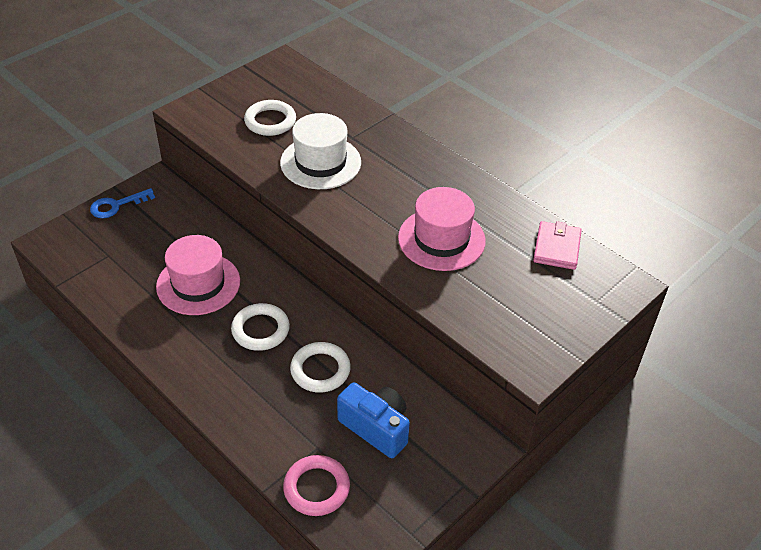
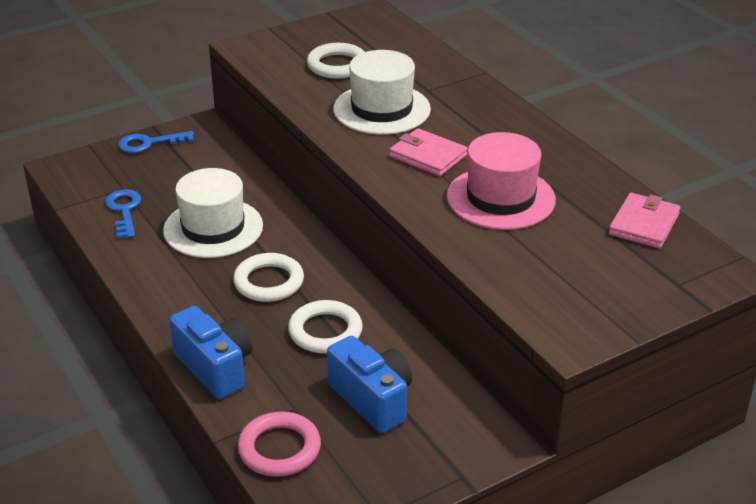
camera: 15 degrees right, 10 degrees down
pink hat [156,235,240,315] -> white hat [163,168,263,258]
none -> blue key [105,189,141,239]
none -> blue camera [169,306,252,399]
none -> pink wallet [390,128,468,176]

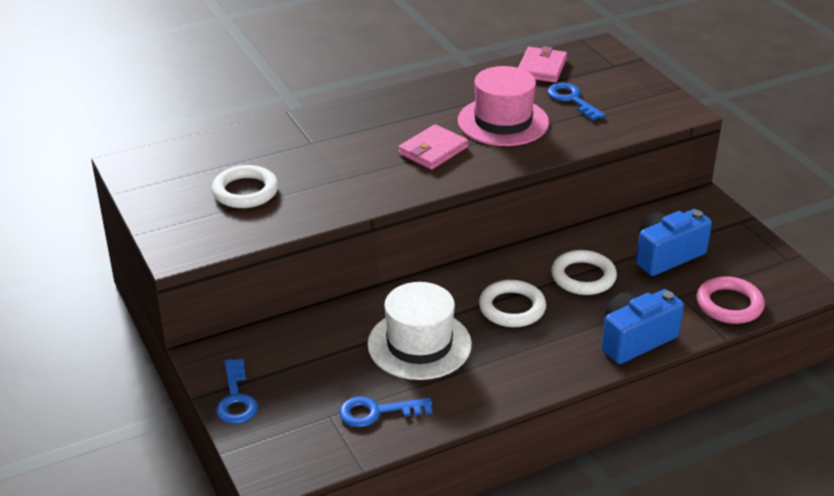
camera: 85 degrees left, 0 degrees up
white hat [333,50,431,135] -> none
pink wallet [609,193,680,249] -> pink wallet turned 75 degrees clockwise [518,46,567,83]
none -> blue key [548,83,605,121]

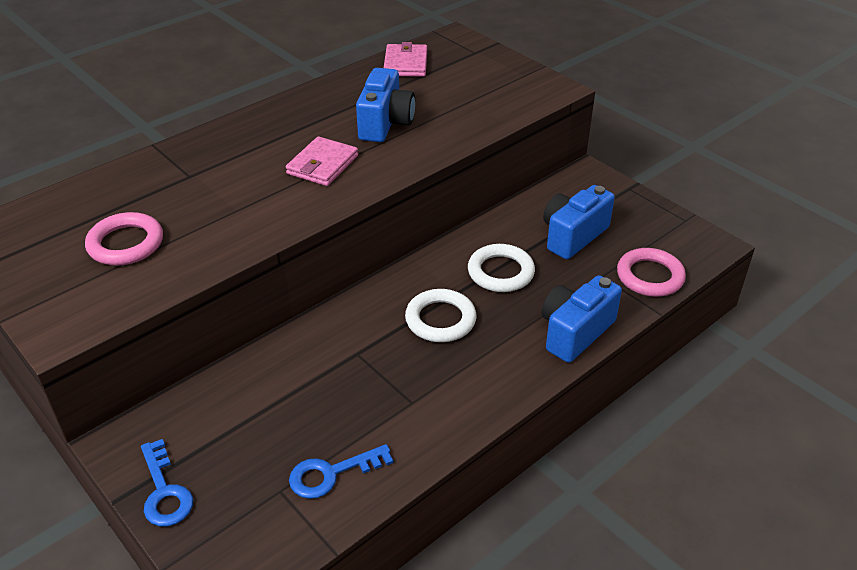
camera: 15 degrees left, 5 degrees up
white ring [211,165,278,208] -> pink ring [85,212,163,266]
white hat [367,282,472,380] -> none
pink hat [458,66,549,146] -> blue camera [356,68,415,142]
blue key [548,83,605,121] -> none

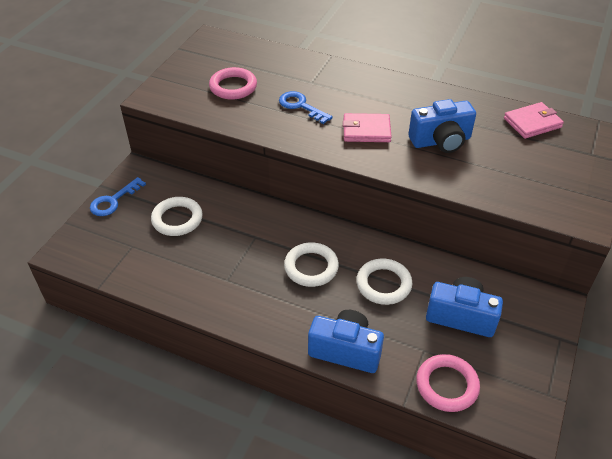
camera: 65 degrees right, 5 degrees up
blue key [289,444,394,499] -> blue key moved to [279,91,333,124]
none -> white ring [151,197,203,236]

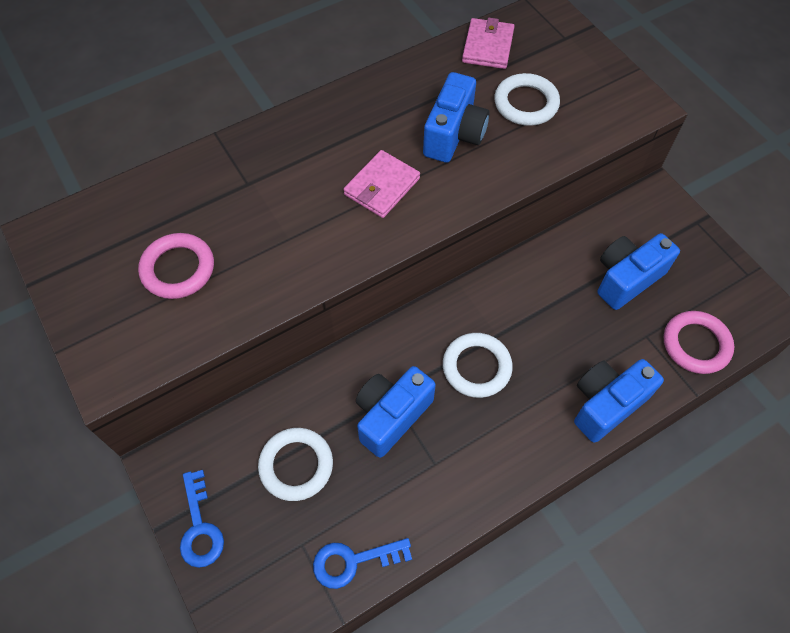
camera: 55 degrees left, 15 degrees up
blue key [279,91,333,124] -> blue key moved to [313,538,412,589]
white ring [356,259,412,305] -> white ring moved to [494,73,560,126]
none -> blue camera [356,366,436,458]

